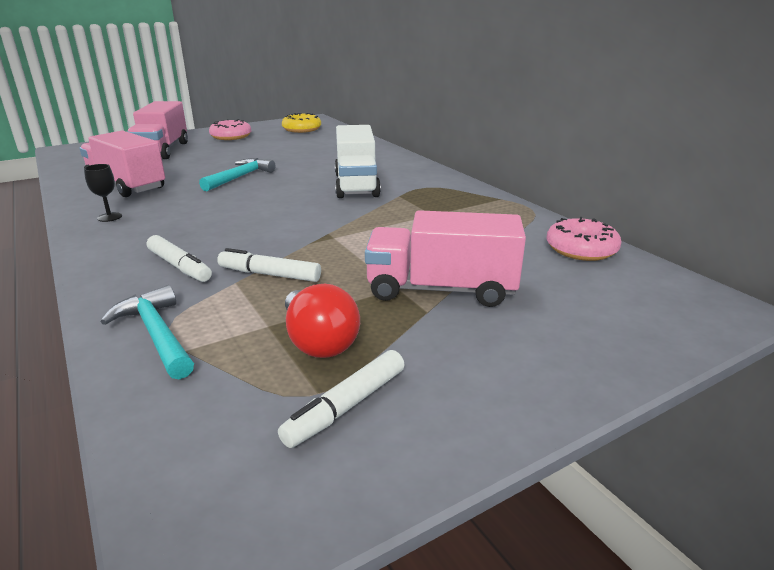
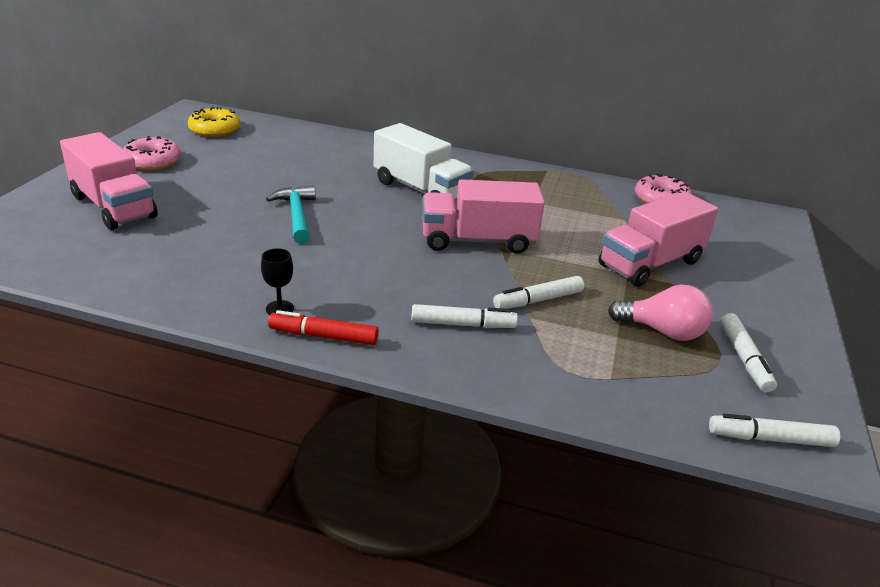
camera: 45 degrees left, 5 degrees up
pink truck [80,131,165,197] -> pink truck moved to [422,179,545,254]
turquoise hammer [101,285,194,379] -> none
red light bulb [285,284,360,358] -> pink light bulb [608,284,713,341]
none -> red marker [268,310,379,345]
none -> white marker [709,414,840,447]

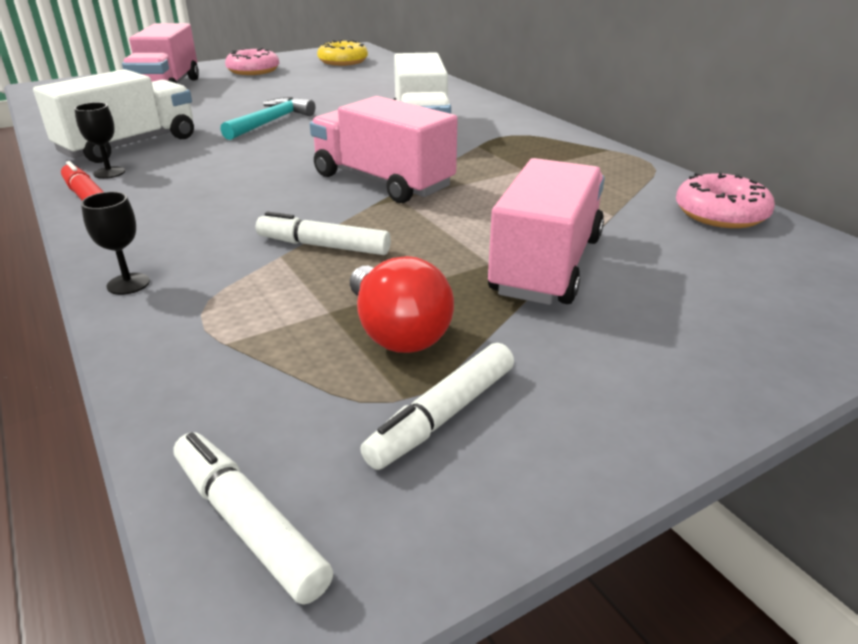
camera: 45 degrees right, 0 degrees up
white marker [411,304,518,328] -> none
pink truck [599,191,718,287] -> pink truck turned 105 degrees clockwise [488,158,605,305]
pink light bulb [608,284,713,341] -> red light bulb [350,256,454,353]
none -> white truck [33,69,194,163]
none -> black goblet [81,192,150,295]

